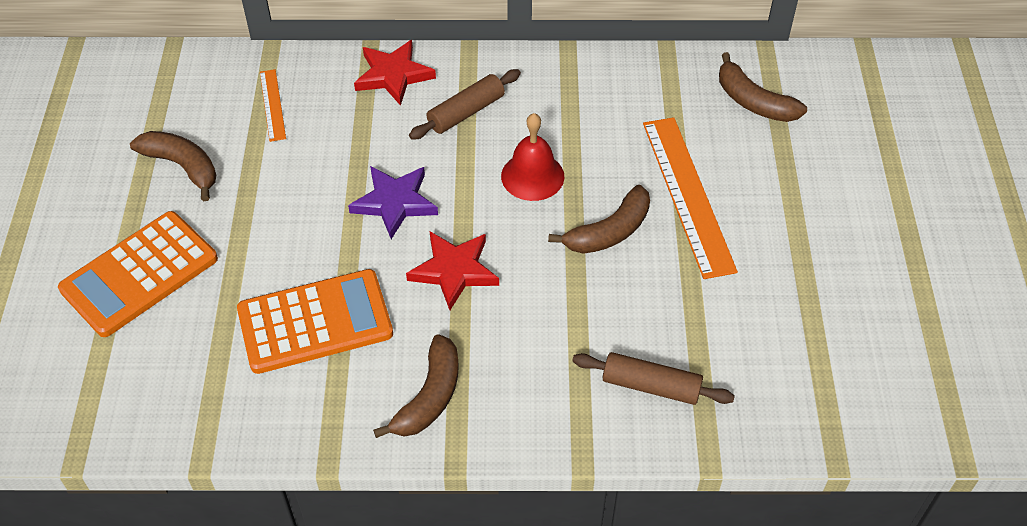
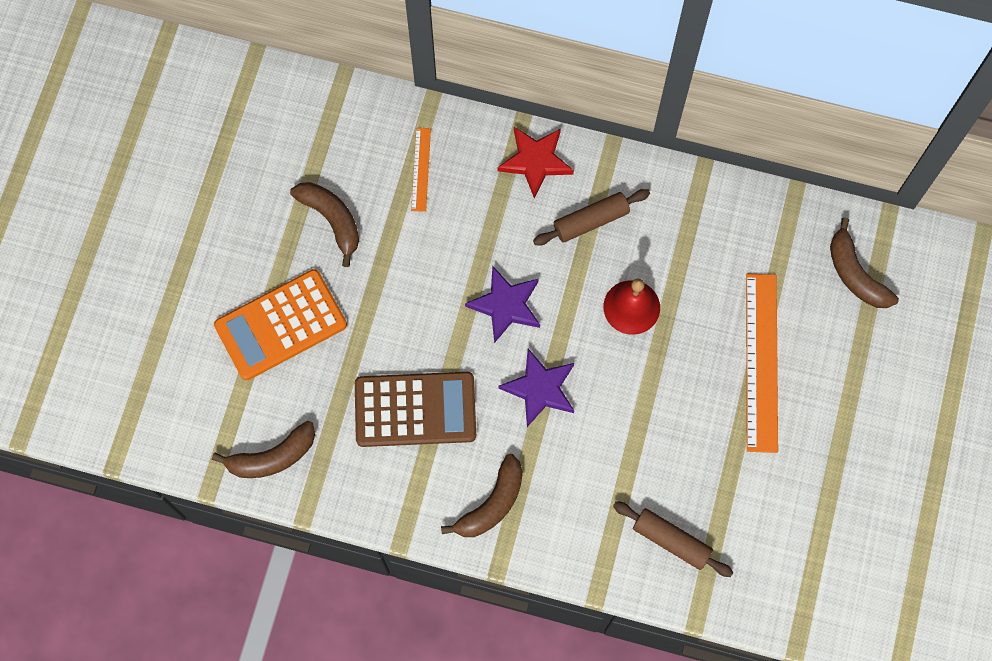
camera: 15 degrees right, 20 degrees up
orange calculator [237,269,393,374] -> brown calculator [355,372,476,447]
red star [406,231,499,310] -> purple star [499,349,574,427]
brown banana [548,185,650,254] -> brown banana moved to [212,421,315,478]

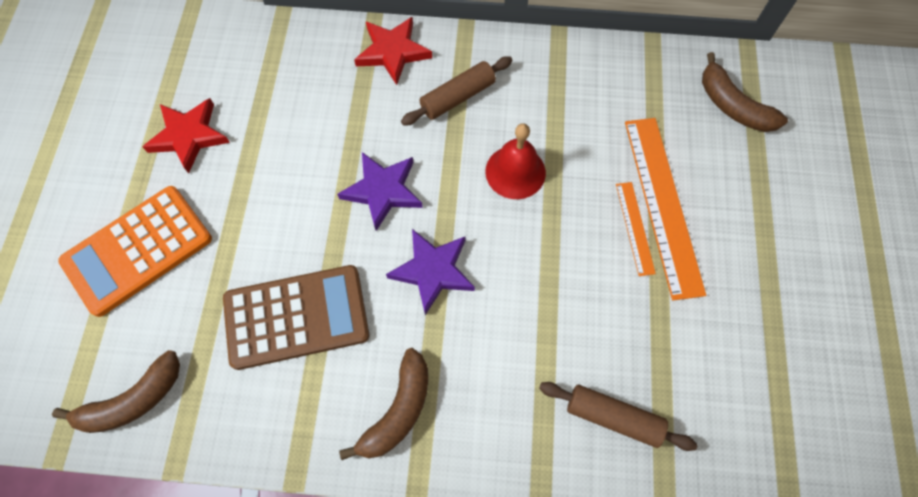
camera: 10 degrees left, 5 degrees down
brown banana [290,182,359,267] -> red star [143,98,230,173]
orange ruler [411,128,431,212] -> orange ruler moved to [616,182,656,276]

